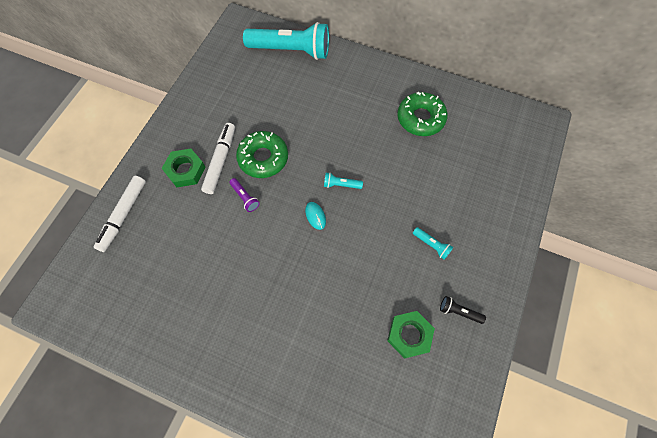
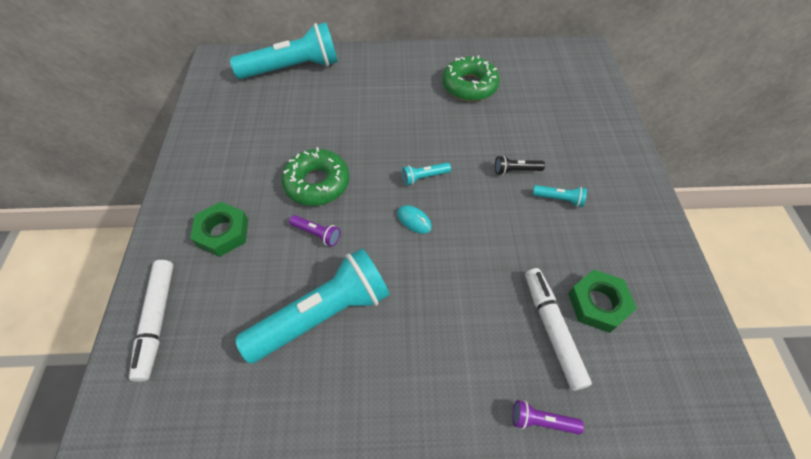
camera: 25 degrees left, 10 degrees down
white marker [201,123,235,194] -> white marker moved to [525,268,592,391]
black flashlight [440,296,486,324] -> black flashlight moved to [495,156,545,175]
none -> turquoise flashlight [235,248,390,363]
none -> purple flashlight [512,400,584,435]

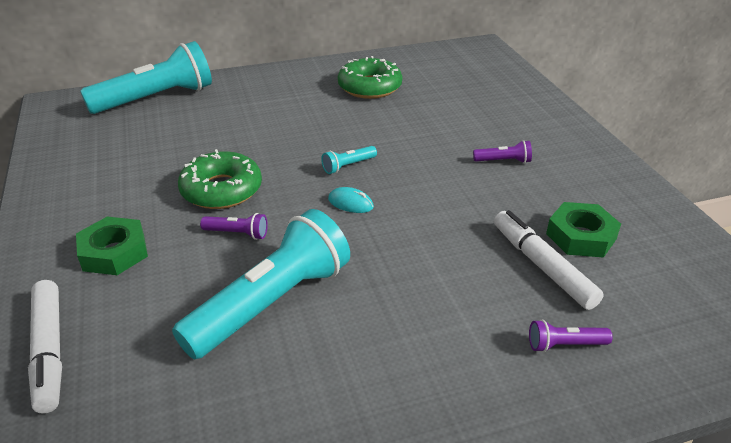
camera: 15 degrees left, 20 degrees down
black flashlight [495,156,545,175] -> none
turquoise flashlight [533,185,587,207] -> purple flashlight [473,140,532,163]

